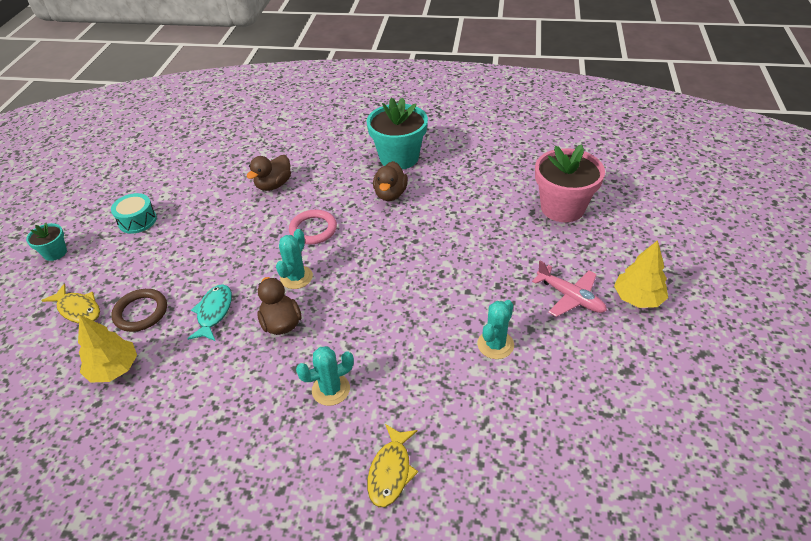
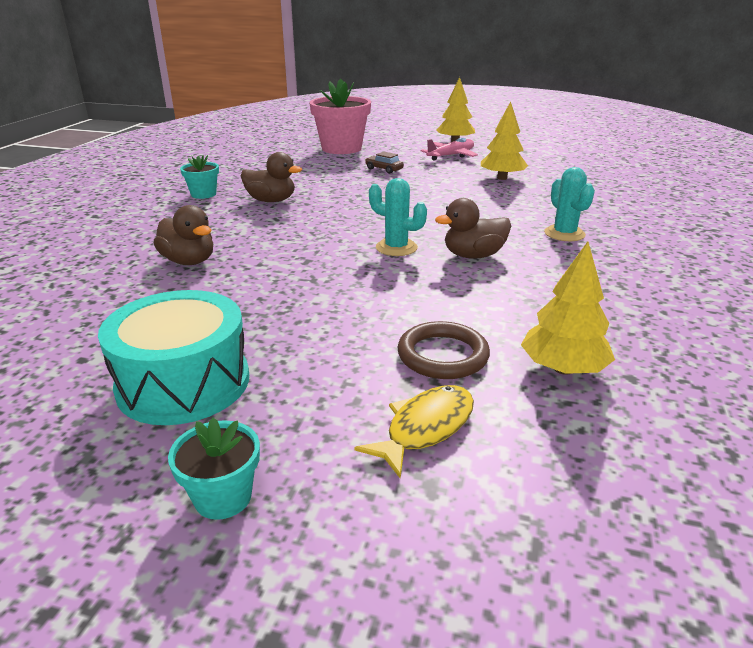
camera: 85 degrees left, 15 degrees down
turquoise drum [111,193,157,234] -> turquoise drum [98,290,249,425], size x1.65
turquoise fish [187,284,232,341] -> none
pink ring [289,209,337,244] -> none
turquoise flower pot [366,98,428,170] -> turquoise flower pot [180,155,219,199], size x0.50
yellow fish [367,424,418,508] -> none
turquoise cactus [477,300,514,359] -> yellow tree [481,101,528,180]
none -> brown car [365,152,404,174]

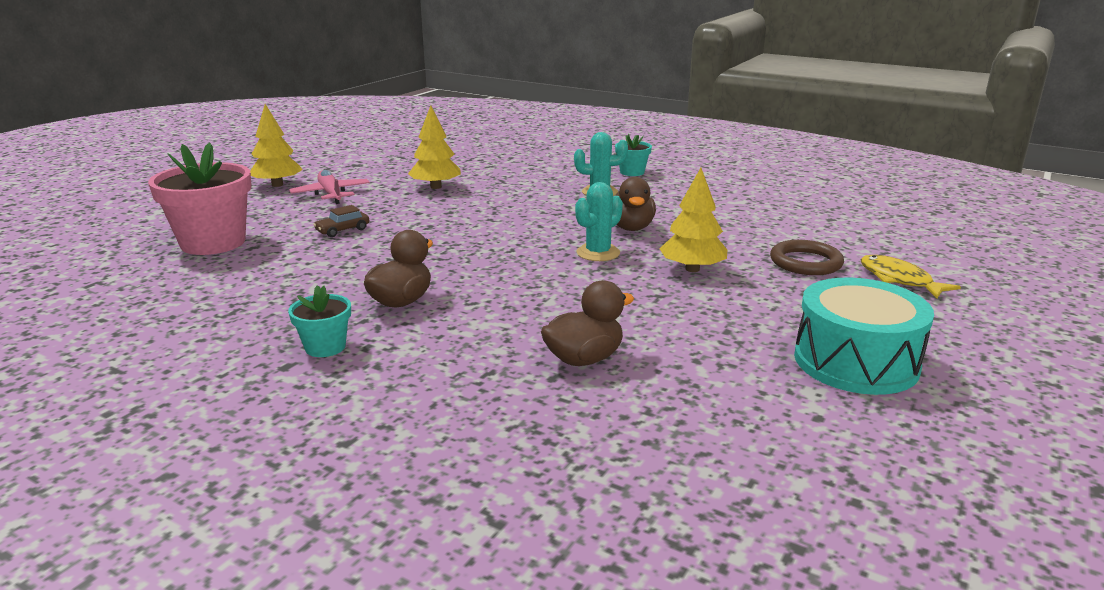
camera: 75 degrees left, 5 degrees down
turquoise flower pot [168,417,260,520] -> turquoise flower pot moved to [615,134,652,176]
yellow tree [521,241,615,375] -> yellow tree moved to [659,168,727,272]

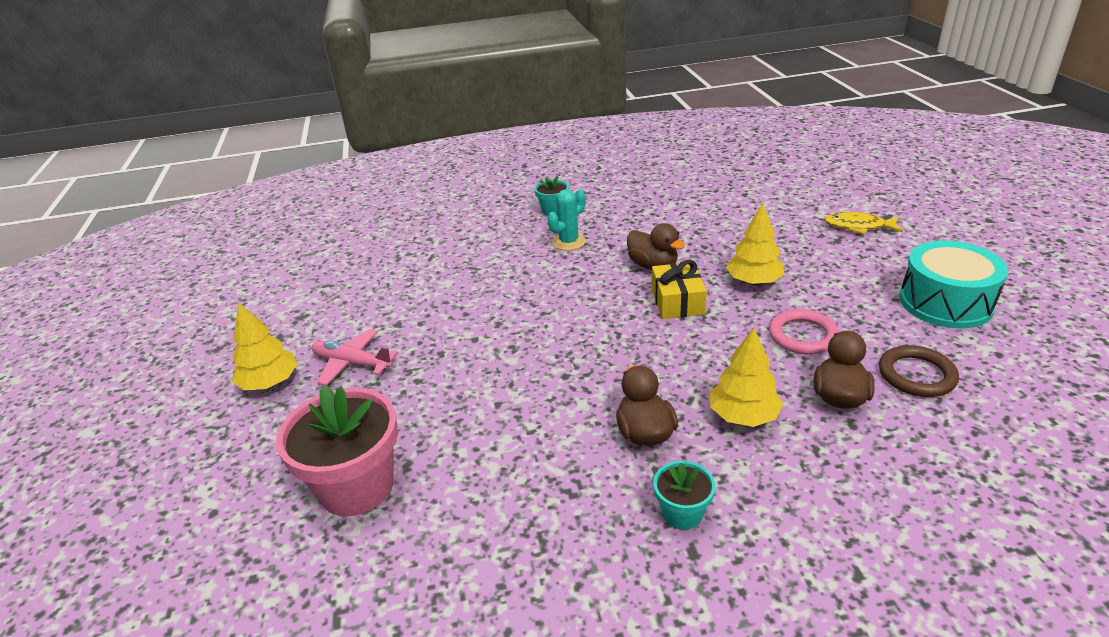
camera: 40 degrees left, 10 degrees up
brown car [313,205,369,237] -> none
yellow tree [408,105,461,189] -> yellow tree moved to [710,328,784,427]
turquoise cactus [575,182,623,261] -> yellow gift [652,260,707,319]
brown ring [770,240,844,275] -> brown ring moved to [879,345,959,397]
none -> pink ring [769,309,839,355]

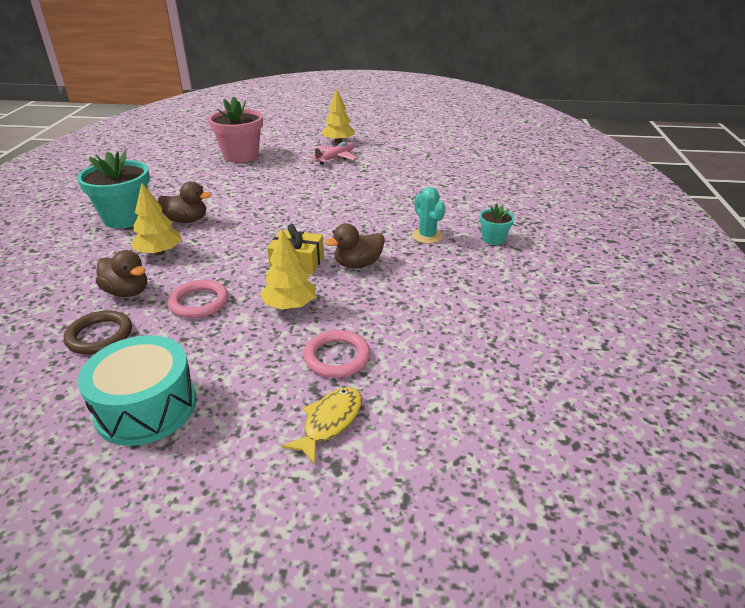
camera: 105 degrees right, 0 degrees up
turquoise flower pot [653,461,715,530] -> turquoise flower pot [77,150,150,228], size x2.01
none -> pink ring [303,330,370,378]

